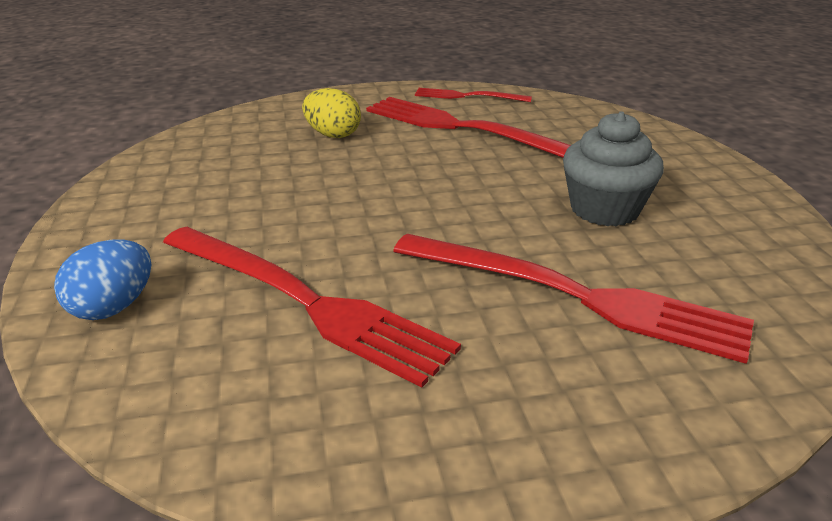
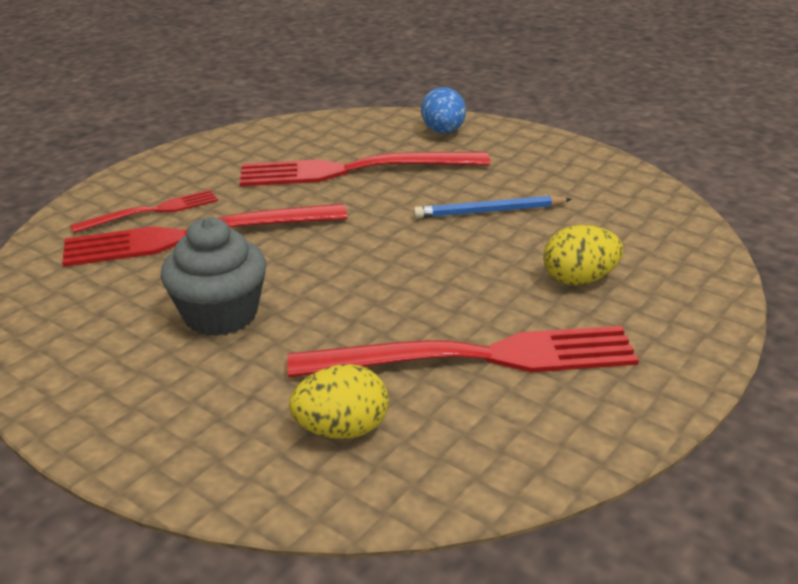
camera: 140 degrees right, 0 degrees up
red fork [415,88,532,102] -> red fork moved to [70,190,218,233]
none -> yellow egg [289,364,389,439]
none -> blue pencil [413,196,572,218]

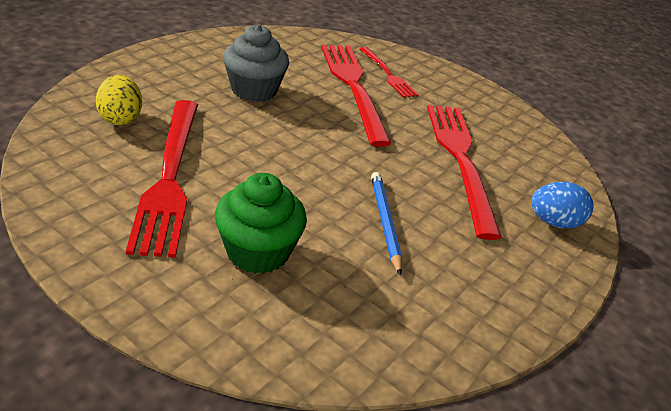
camera: 85 degrees right, 5 degrees up
yellow egg [543,225,623,285] -> green cupcake [215,173,307,274]

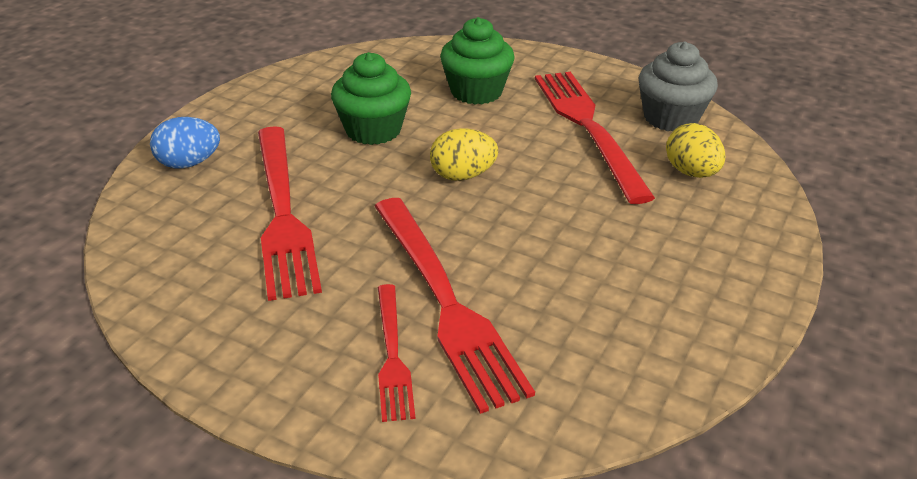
camera: 175 degrees right, 0 degrees up
grey cupcake [223,24,289,102] -> grey cupcake moved to [638,41,718,131]
red fork [359,47,419,98] -> red fork turned 150 degrees counterclockwise [378,284,415,422]
blue pencil [371,172,402,276] -> green cupcake [331,52,411,145]
none -> yellow egg [430,128,498,181]

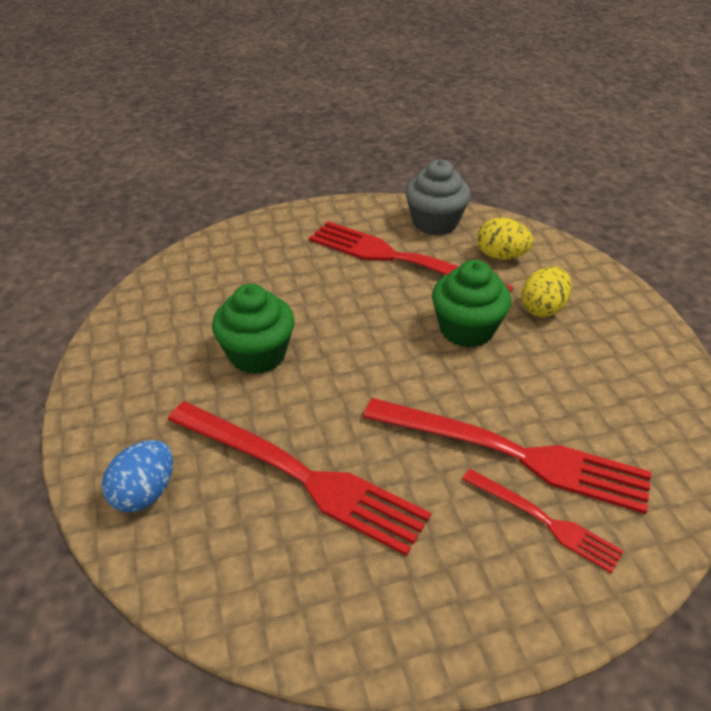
camera: 45 degrees left, 5 degrees up
yellow egg [430,128,498,181] -> yellow egg moved to [521,266,572,317]
green cupcake [440,17,515,104] -> green cupcake moved to [432,260,511,347]

